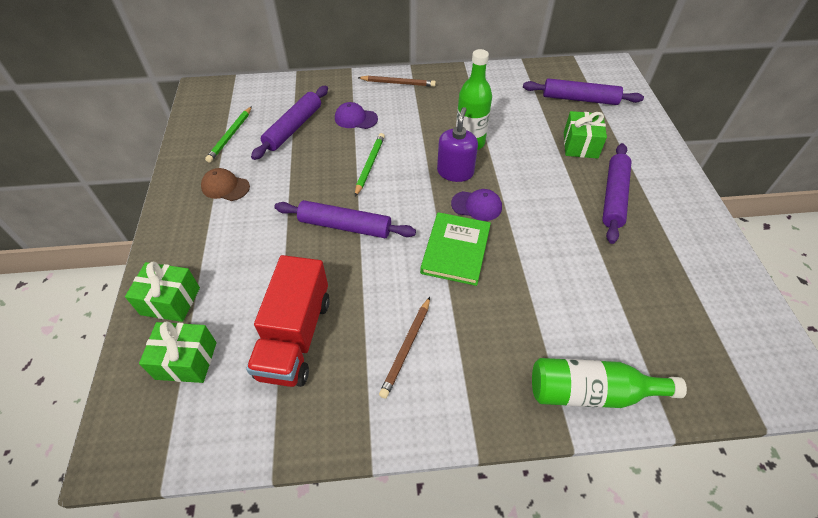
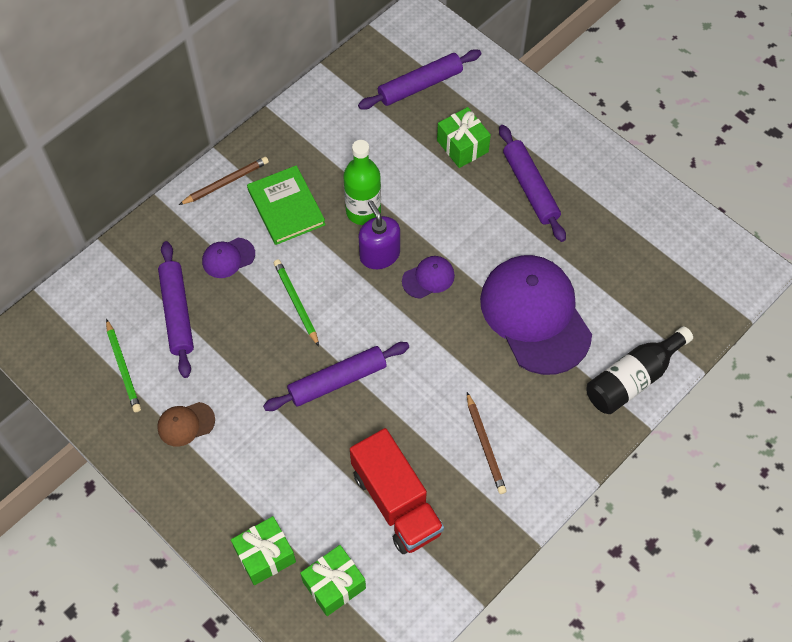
camera: 40 degrees left, 10 degrees up
green book [420,212,491,286] -> green book moved to [247,165,326,245]
green bottle [532,358,687,408] -> black bottle [587,326,693,414]
none -> purple cap [480,255,592,375]

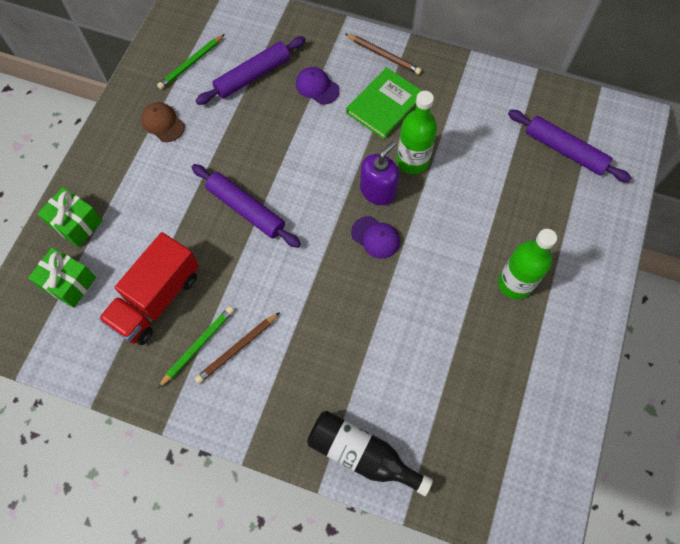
camera: 65 degrees right, 5 degrees up
green pencil [274,259,319,346] -> green pencil moved to [158,306,234,388]
green gift [437,107,491,168] -> none
purple cap [480,255,592,375] -> none
purple rolling pin [499,125,566,242] -> green bottle [498,229,557,299]

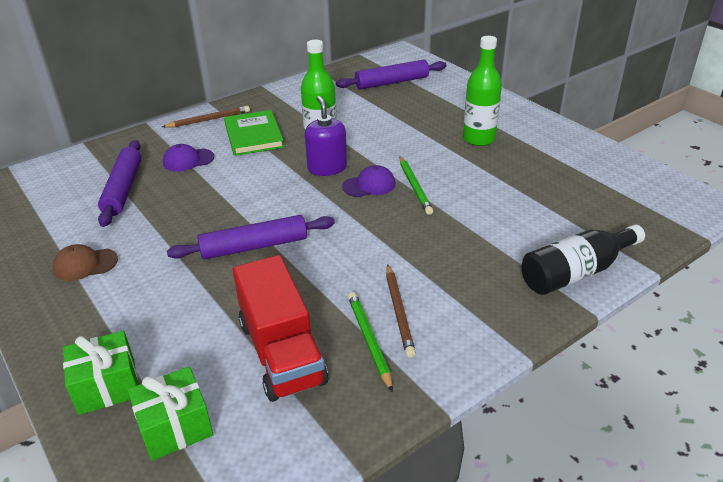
camera: 55 degrees left, 30 degrees down
green pencil [157,34,225,89] -> green pencil moved to [400,156,433,215]

